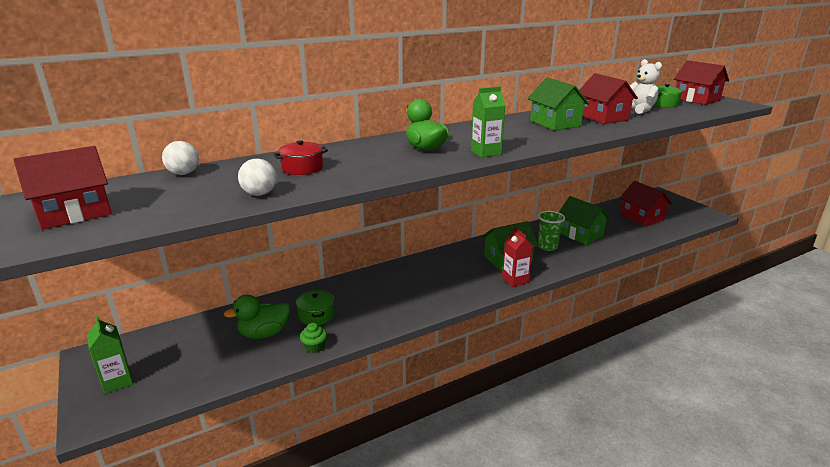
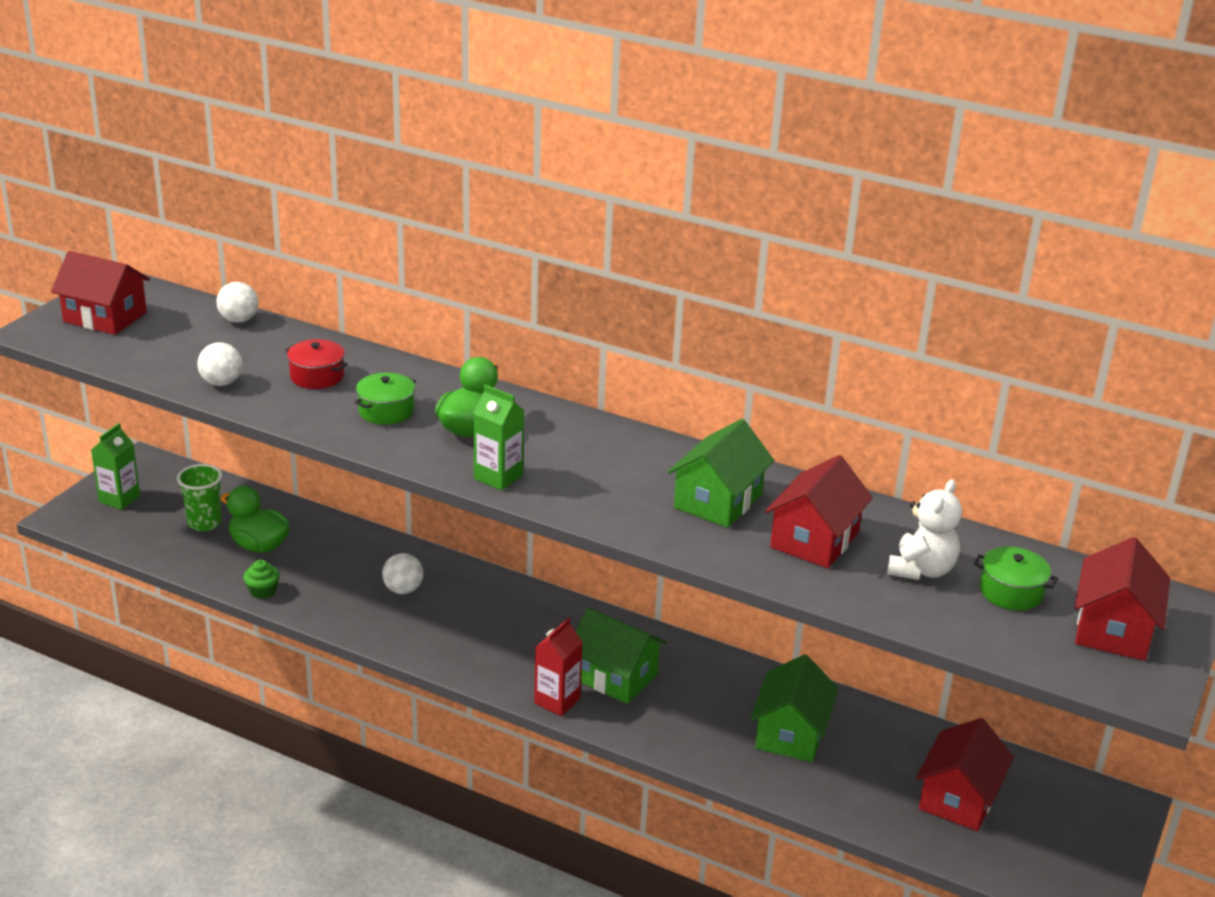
camera: 55 degrees right, 5 degrees up
green pot [296,290,335,325] -> green pot moved to [355,373,416,425]
green cup [538,211,565,251] -> green cup moved to [177,464,222,531]
none -> white ball [382,553,423,594]

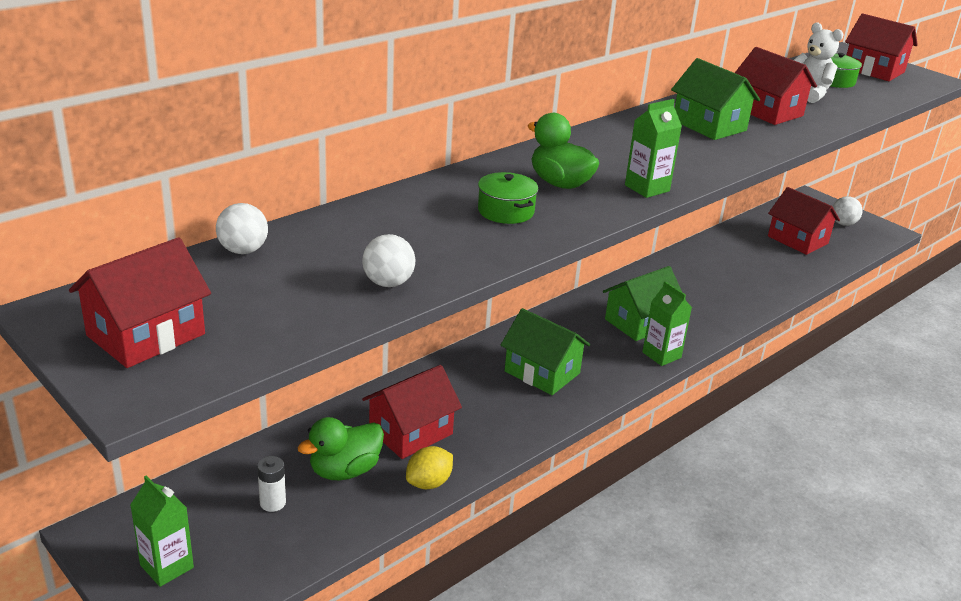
camera: 70 degrees left, 0 degrees up
green cup [177,464,222,531] -> white battery [257,456,286,512]
green cupcake [243,560,280,599] -> yellow lemon [406,446,453,489]
red pot [285,339,348,389] -> none
white ball [382,553,423,594] -> white ball moved to [833,196,863,226]
red carton [534,618,583,716] -> green carton [642,281,692,366]
green house [750,654,838,762] -> green house moved to [501,308,590,395]
none -> red house [362,365,462,459]

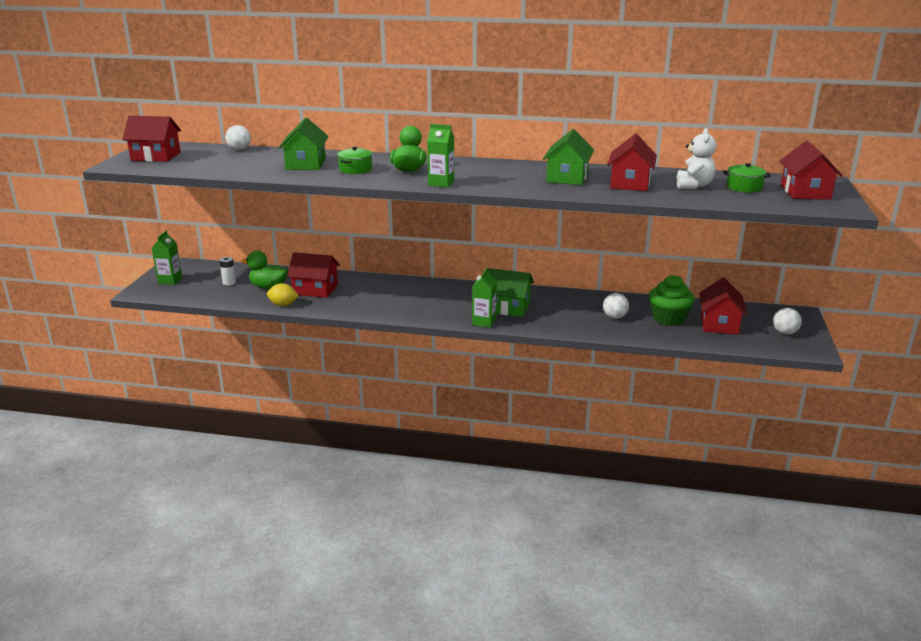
camera: 55 degrees right, 5 degrees down
white ball [362,234,415,287] -> white ball moved to [603,293,629,319]
green house [501,308,590,395] -> green house moved to [278,118,329,170]
none -> green cupcake [649,275,695,326]

